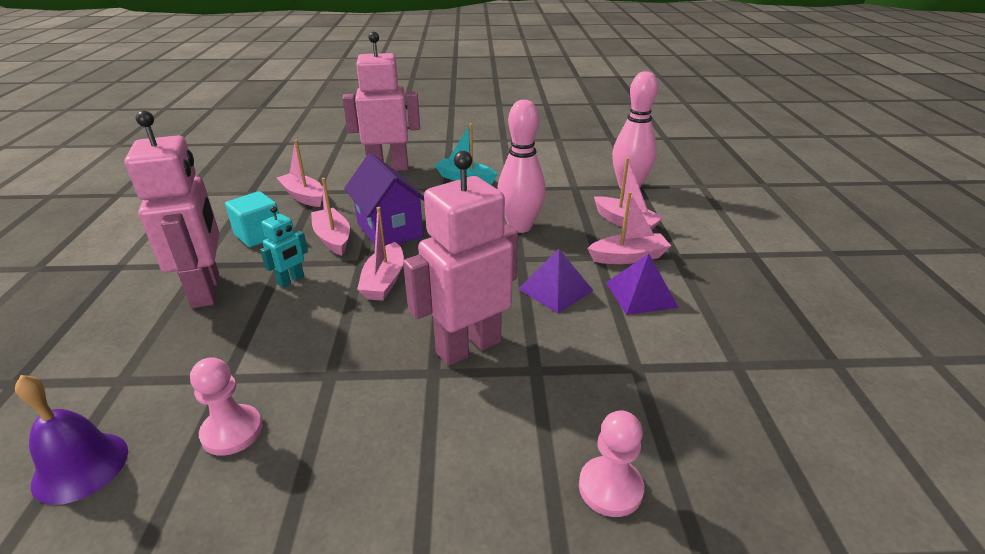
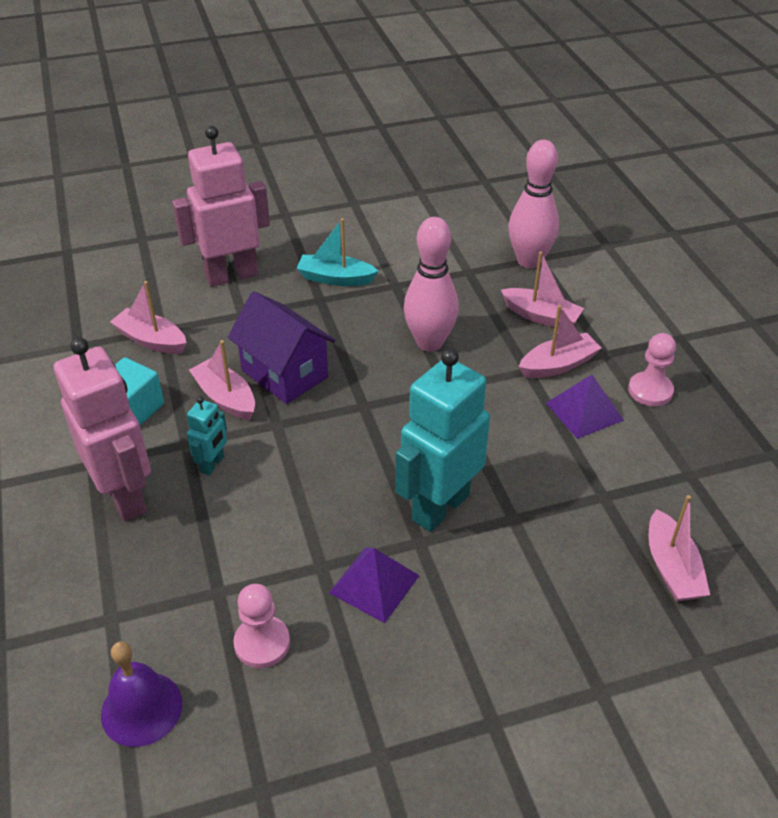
camera: 15 degrees left, 10 degrees up
pink boat [357,207,404,301] -> pink boat moved to [648,495,710,601]
pink robot [403,151,518,366] -> turquoise robot [395,349,490,532]
purple pyramid [518,249,594,313] -> purple pyramid moved to [329,548,419,623]
pink pawn [579,411,644,517] -> pink pawn moved to [628,333,676,406]

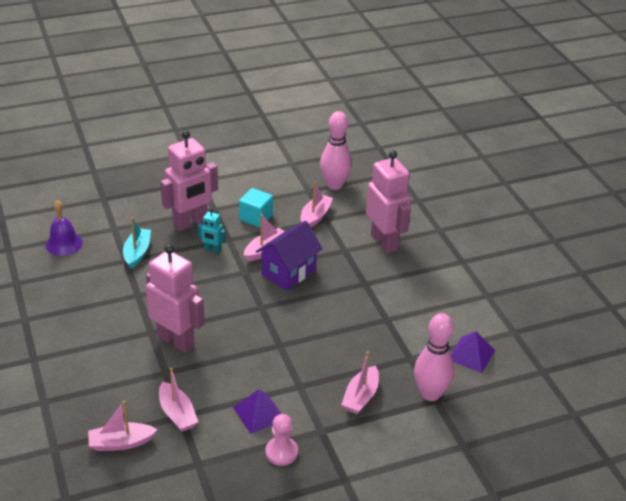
camera: 85 degrees right, 5 degrees down
pink pawn [233,584,290,668] -> none
turquoise boat [296,218,379,286] -> turquoise boat moved to [123,217,151,269]
purple pyramid [329,548,419,623] -> purple pyramid moved to [451,331,495,373]
turquoise robot [395,349,490,532] -> pink robot [146,244,205,353]
pink bowling pin [404,217,459,352] -> pink bowling pin moved to [320,111,352,190]
pink boat [519,305,602,378] -> pink boat moved to [159,368,198,432]

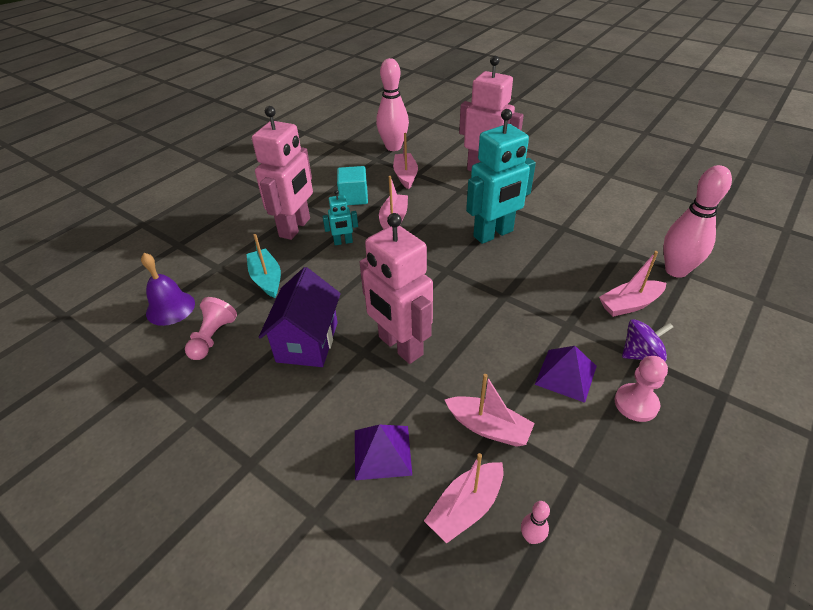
camera: 30 degrees left, 5 degrees up
pink robot [146,244,205,353] -> pink robot turned 135 degrees counterclockwise [360,213,433,364]
purple house [256,221,323,291] -> purple house moved to [259,267,341,367]
pink boat [341,351,379,414] -> pink boat turned 75 degrees clockwise [599,251,666,317]
purple pyramid [451,331,495,373] -> purple pyramid moved to [355,424,412,480]
none -> pink pawn [185,297,237,360]
none -> turquoise robot [466,109,536,244]
none -> pink bowling pin [521,501,550,544]
none -> purple spinning top [622,319,673,362]

